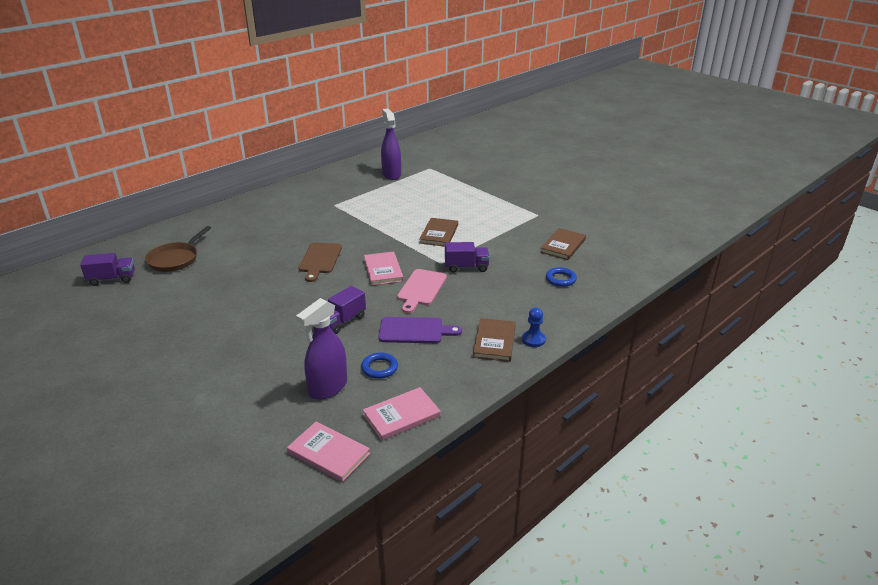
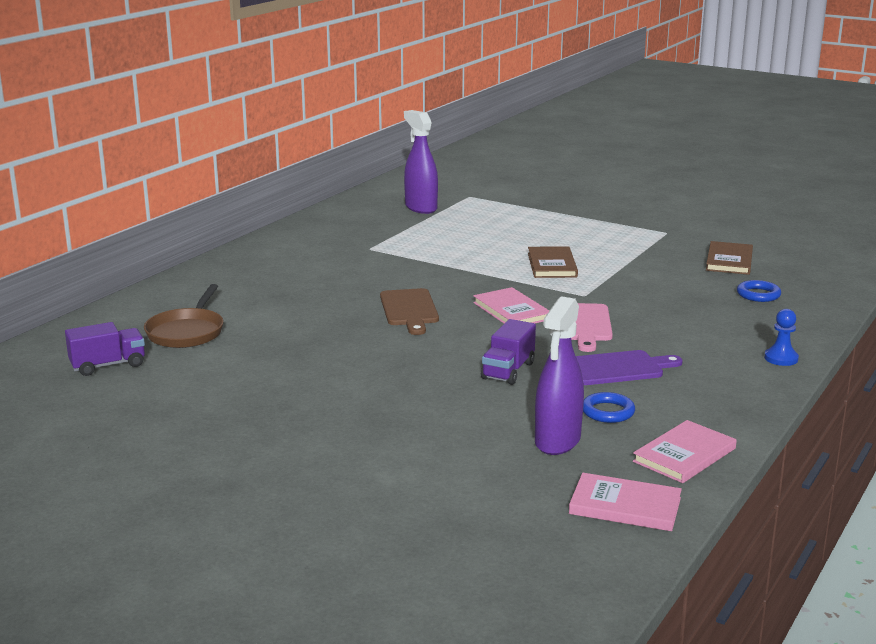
camera: 15 degrees left, 10 degrees down
purple truck [445,242,490,273] -> none
brown book [473,318,516,362] -> none

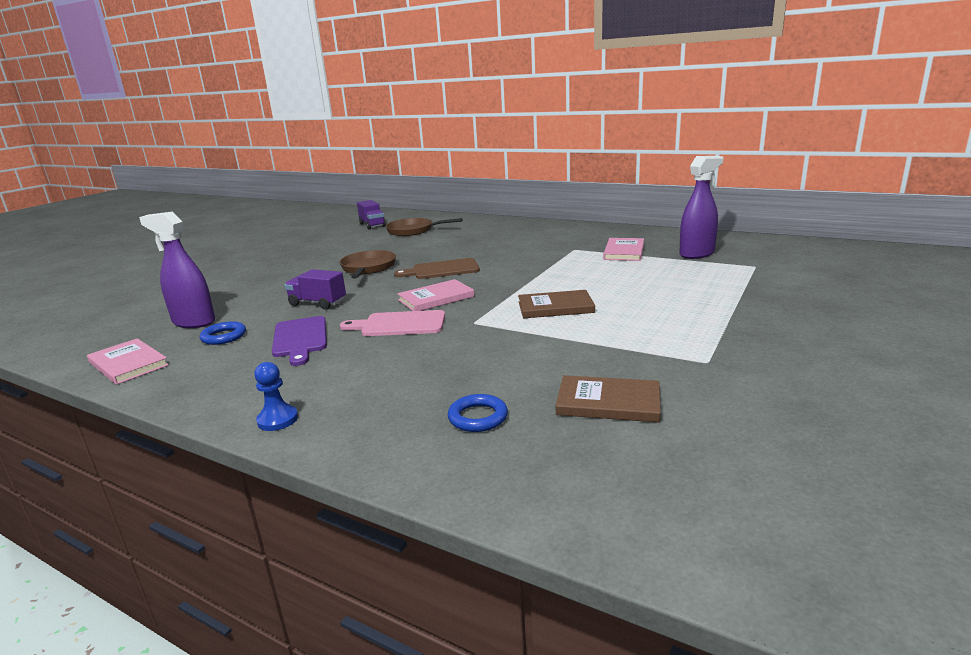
camera: 90 degrees right, 0 degrees up
pink book [569,473,682,531] -> pink book moved to [603,238,644,261]
none -> brown pan [340,250,396,279]

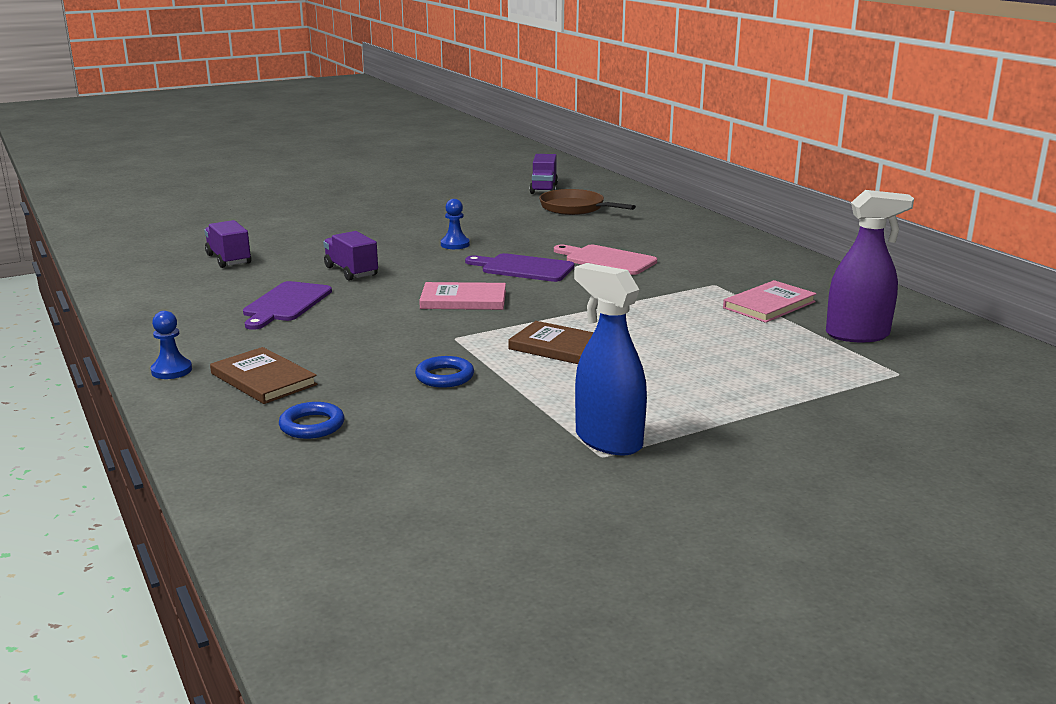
camera: 30 degrees right, 0 degrees up
pink book [87,338,169,385] -> none
purple spray bottle [139,212,215,328] -> purple truck [204,220,251,268]
blue ring [200,321,246,345] -> blue ring moved to [415,356,474,388]
brown pan [340,250,396,279] -> blue pawn [441,199,470,249]
pink cutting board [340,310,445,336] -> pink cutting board moved to [554,245,657,275]
brown cutting board [394,258,480,279] -> purple cutting board [465,253,574,282]
brown book [555,375,661,422] -> brown book moved to [210,347,317,404]
none -> blue spray bottle [574,263,647,455]

